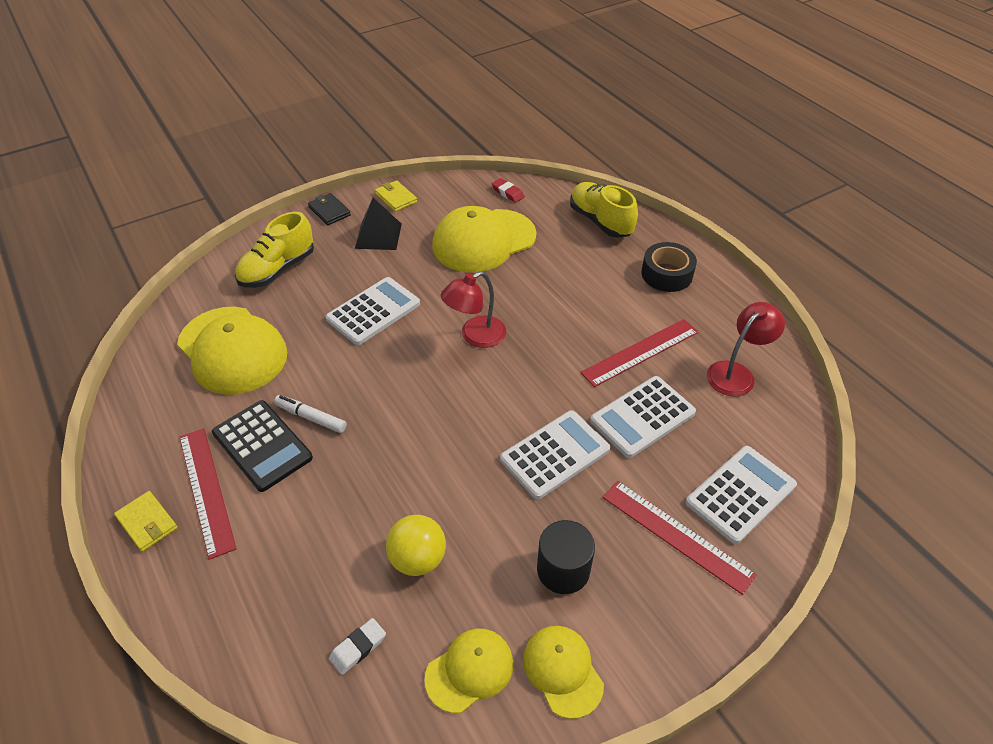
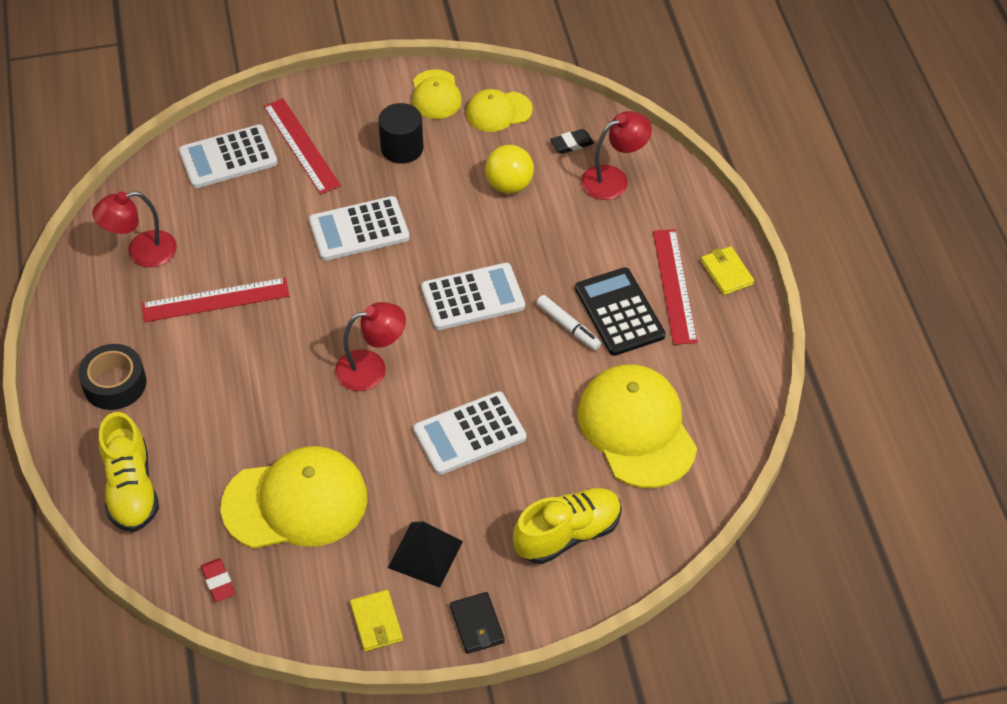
camera: 160 degrees left, 5 degrees up
white eraser [329,618,386,675] -> black eraser [550,129,594,154]
white calculator [590,376,696,458] -> white calculator moved to [421,263,525,330]
none -> red lamp [581,111,652,200]

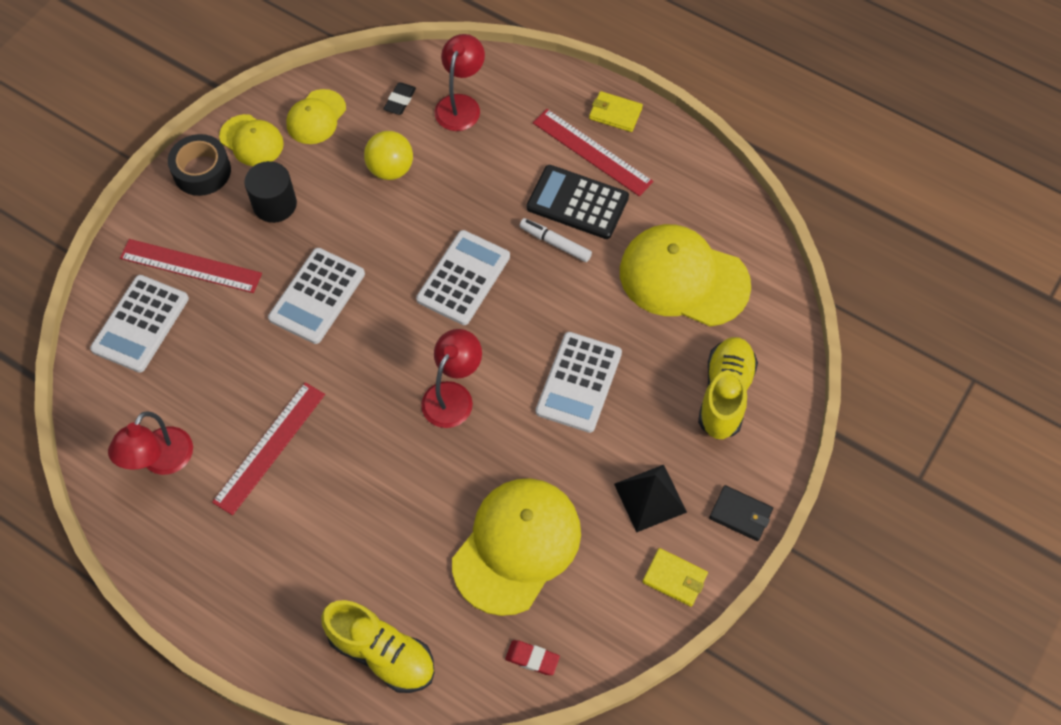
camera: 45 degrees left, 10 degrees up
black tape [78,344,146,410] -> black tape moved to [168,134,231,196]
white marker [536,295,601,350] -> white marker turned 150 degrees counterclockwise [519,218,592,262]

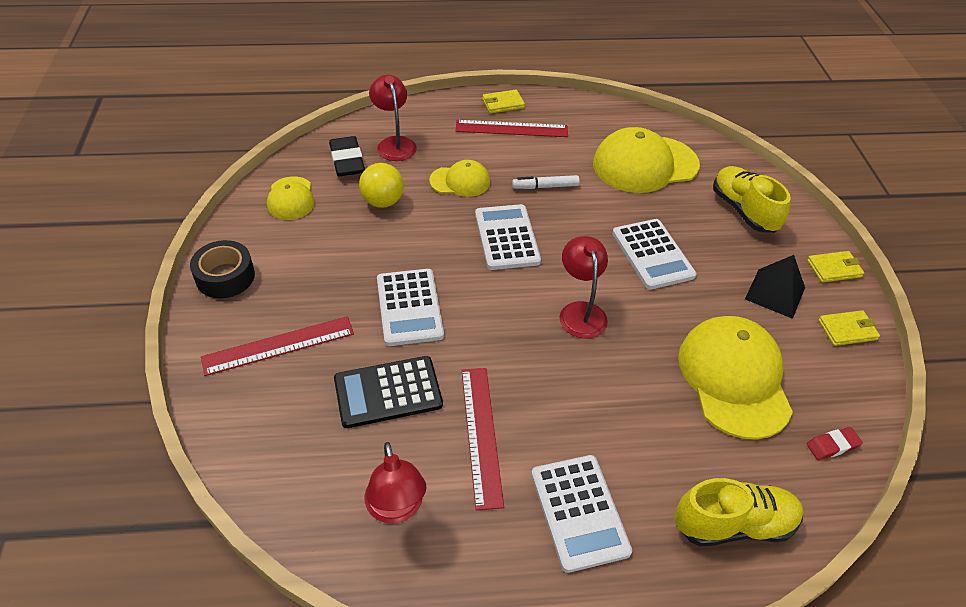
camera: 40 degrees left, 15 degrees down
white calculator [90,275,189,373] -> white calculator moved to [531,455,632,573]
yellow cap [219,114,284,166] -> yellow cap moved to [429,160,490,197]
black cylinder [244,161,297,223] -> none
black eraser [383,82,416,115] -> black eraser [329,136,365,176], size x1.73
black calculator [527,165,629,239] -> black calculator moved to [334,356,443,428]
black wallet [709,485,773,541] -> yellow wallet [807,251,864,283]

